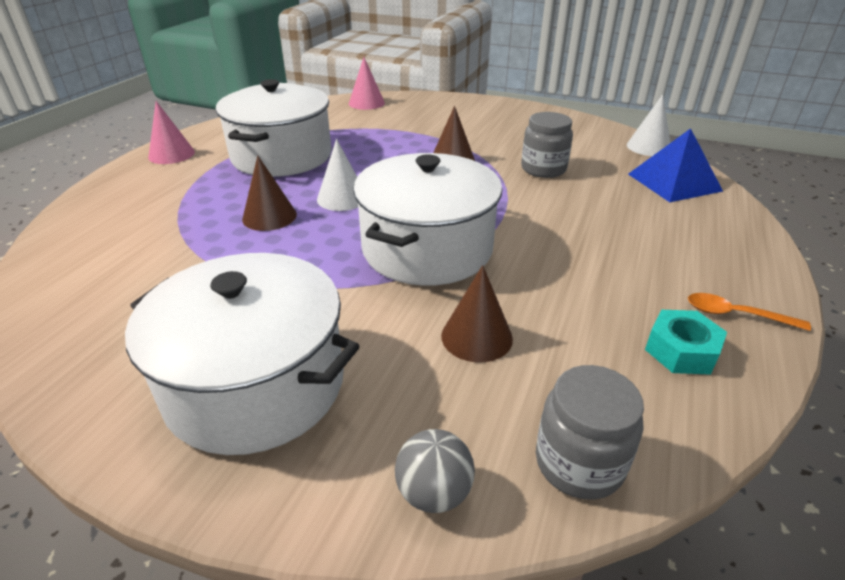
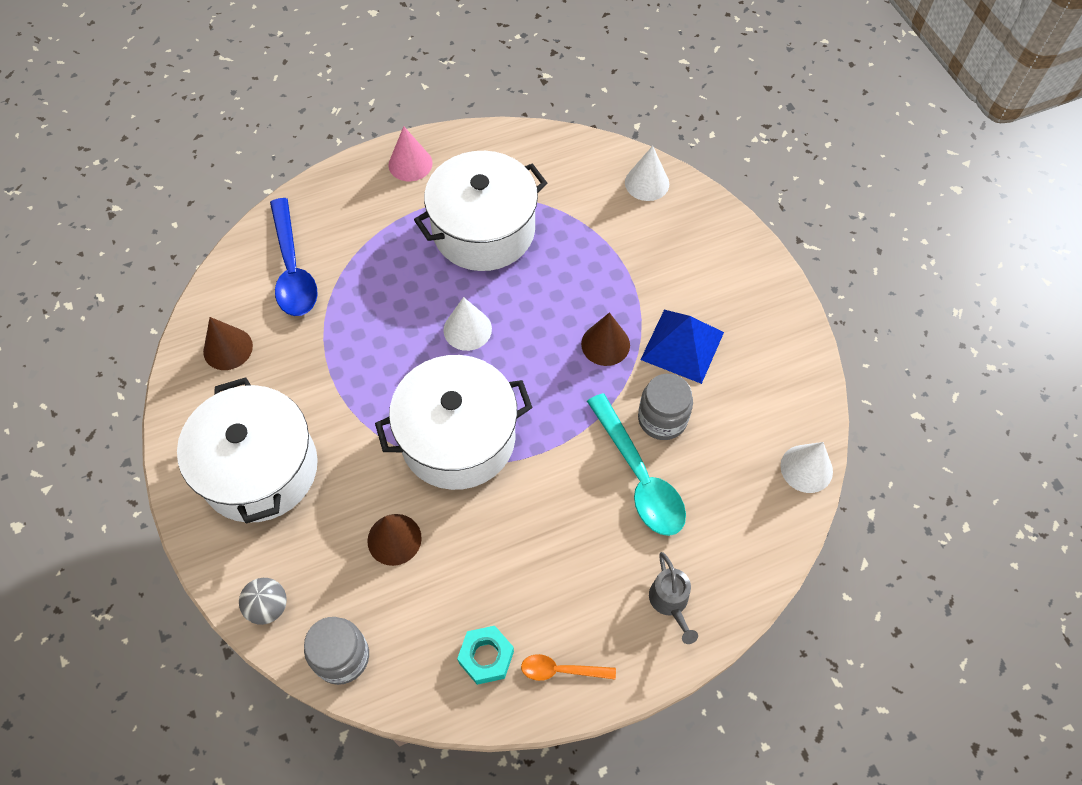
camera: 45 degrees right, 25 degrees up
brown cone [242,155,297,231] -> brown cone moved to [203,317,253,370]
pink cone [349,57,385,110] -> white cone [625,146,669,201]
blue pyramid [628,128,723,202] -> blue pyramid moved to [640,310,724,384]
orange spoon [688,293,811,331] -> orange spoon turned 60 degrees counterclockwise [521,654,616,681]
none -> blue spoon [270,198,318,316]
none -> turquoise spoon [587,393,686,536]
none -> grey watering can [649,552,698,644]

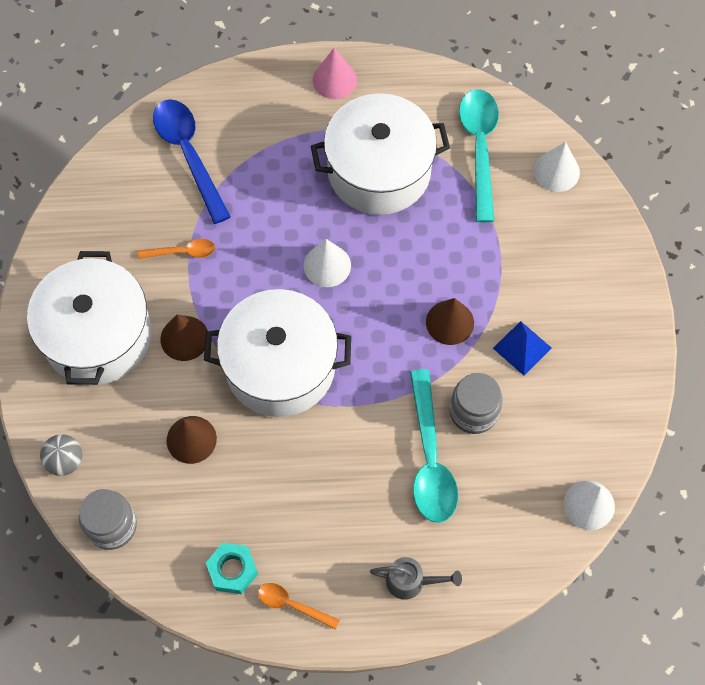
camera: 20 degrees right, 5 degrees up
brown cone [203,317,253,370] -> brown cone moved to [160,314,208,361]
blue spoon [270,198,318,316] -> blue spoon turned 150 degrees clockwise [153,99,231,224]
blue pyramid [640,310,724,384] -> blue pyramid [493,321,552,376], size x0.65
grey watering can [649,552,698,644] -> grey watering can turned 90 degrees counterclockwise [370,557,462,600]
none -> orange spoon [137,239,215,259]
none -> turquoise spoon [459,89,499,222]

